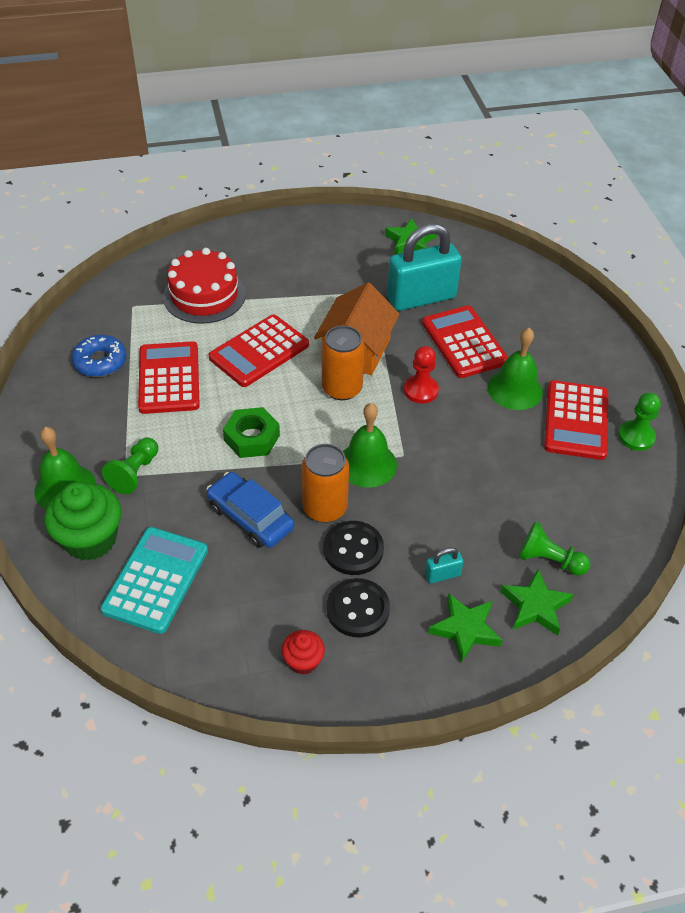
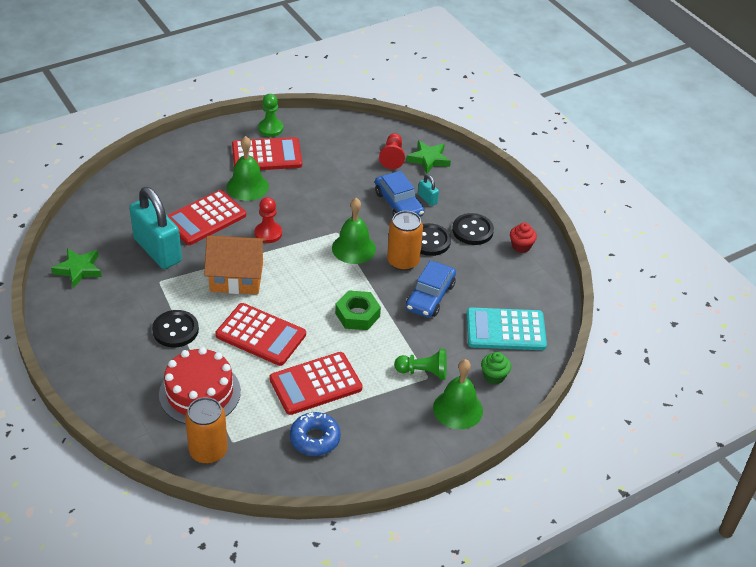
camera: 110 degrees left, 5 degrees down
green cupcake [44,482,121,561] -> green cupcake [481,352,511,384], size x0.53
orange can [322,325,365,400] -> orange can moved to [185,397,228,464]
green star [428,593,503,663] -> none
green pawn [518,521,590,576] -> red pawn [379,133,405,169]
none -> black button [152,310,199,347]
none -> blue car [375,171,424,217]

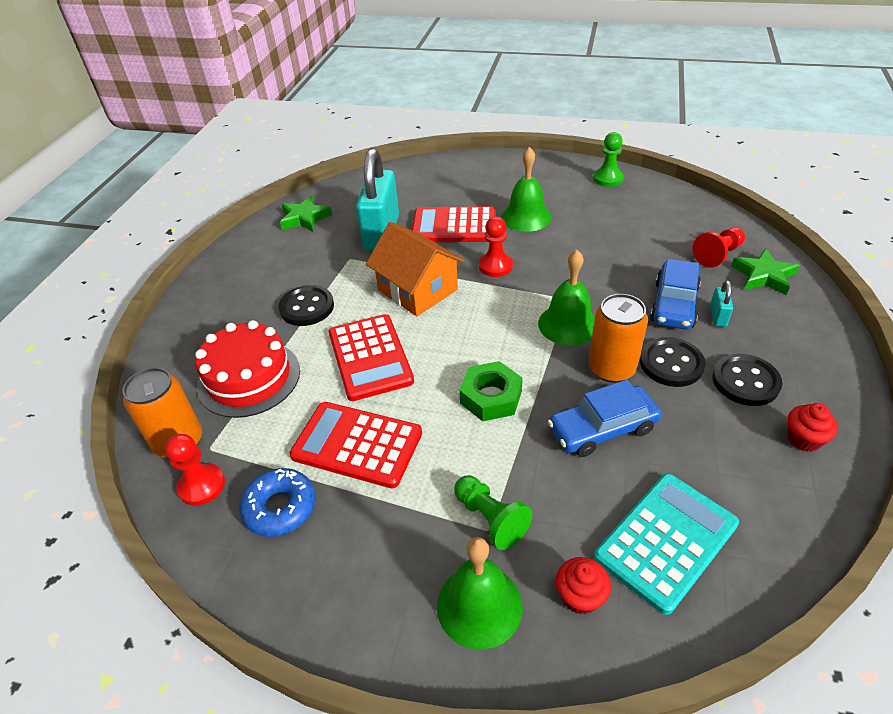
camera: 50 degrees right, 0 degrees up
red calculator [232,137,302,170] -> none
turquoise calculator [467,307,547,350] -> turquoise calculator turned 90 degrees clockwise [594,473,739,615]
green cupcake [481,352,511,384] -> red cupcake [556,557,611,614]
none -> red pawn [165,434,225,506]

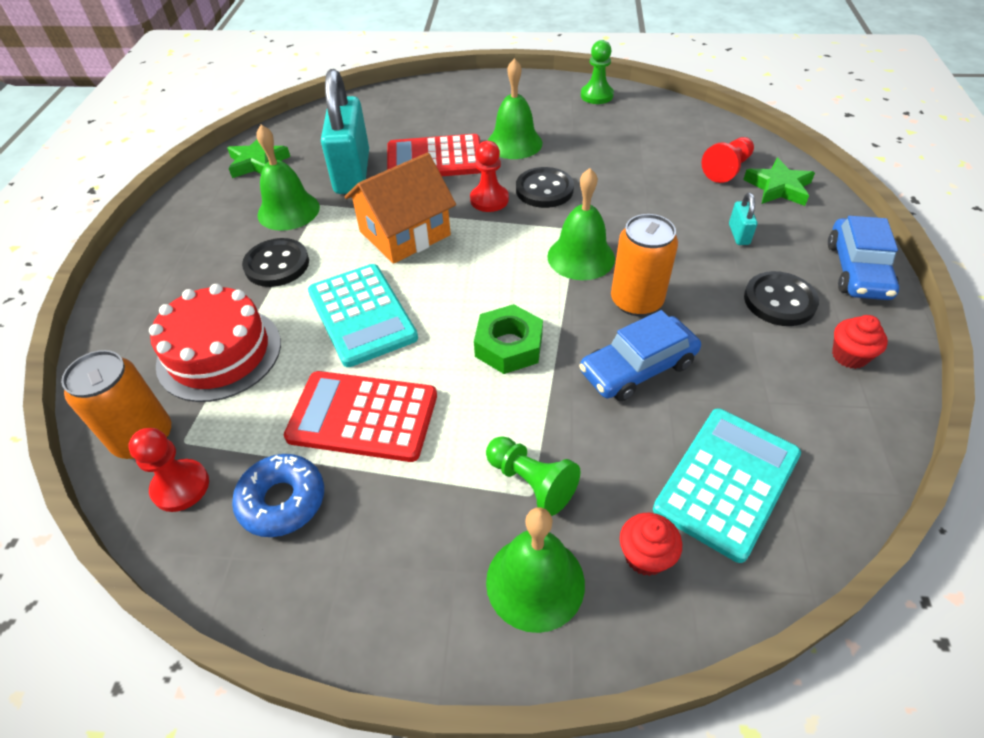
camera: 10 degrees left, 5 degrees up
red calculator [329,314,414,401] -> turquoise calculator [308,264,418,367]
orange house [366,222,464,316] -> orange house turned 75 degrees counterclockwise [344,153,456,264]
black button [640,337,705,387] -> black button moved to [516,167,574,208]
blue car [650,259,701,330] -> blue car moved to [828,216,899,300]
none -> green bell [256,125,320,231]

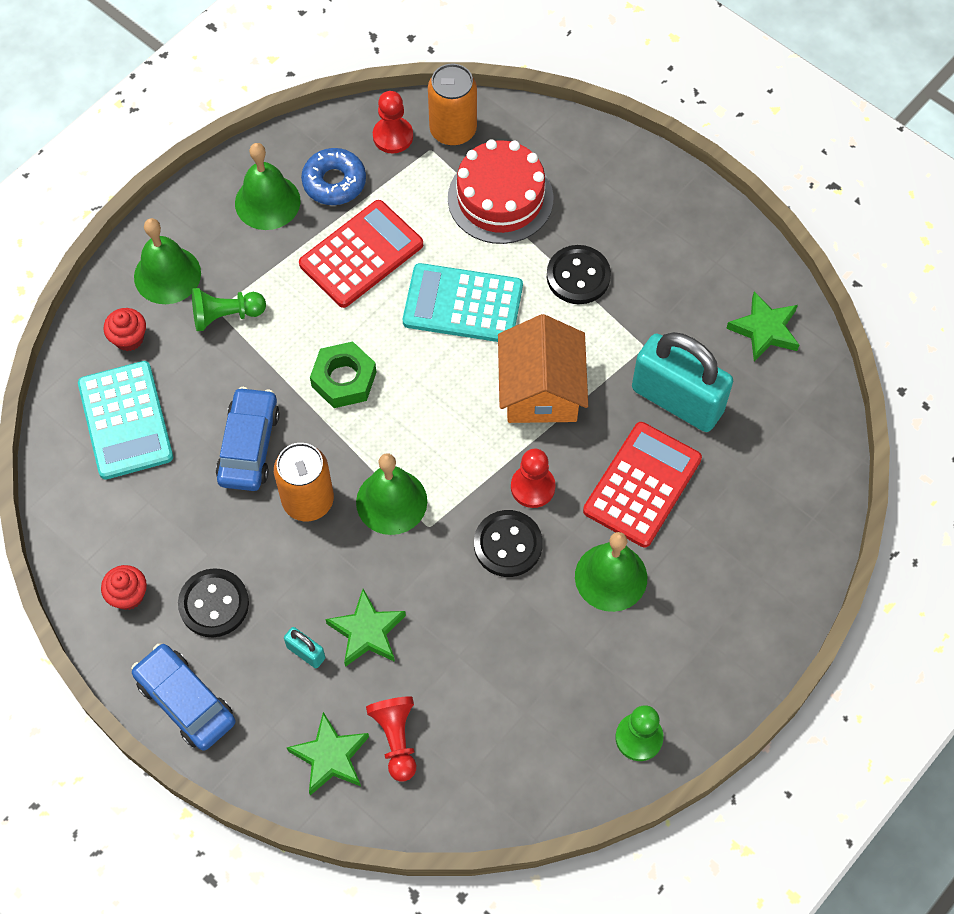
camera: 125 degrees right, 15 degrees up
green bell [256,125,320,231] -> green bell moved to [235,143,301,230]
none -> green star [325,589,406,667]

